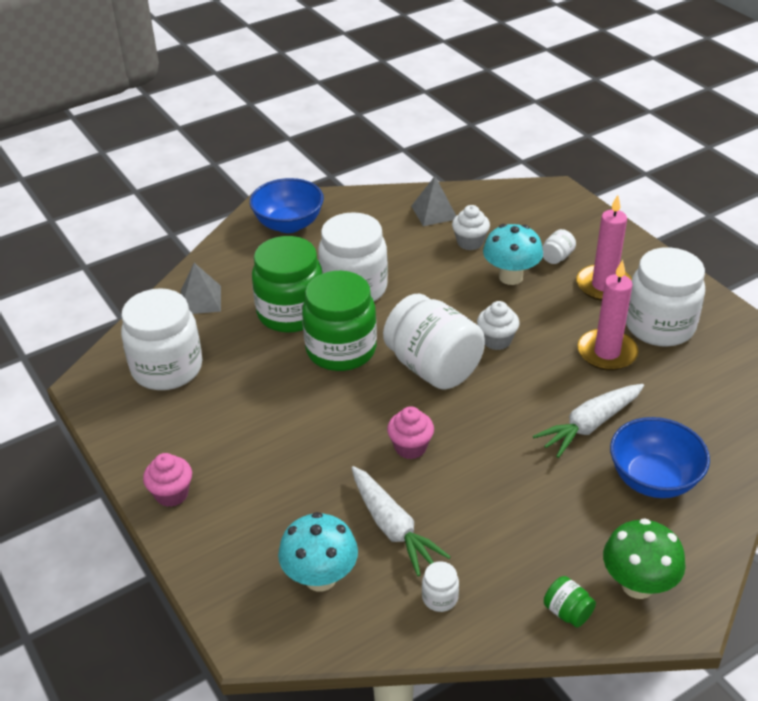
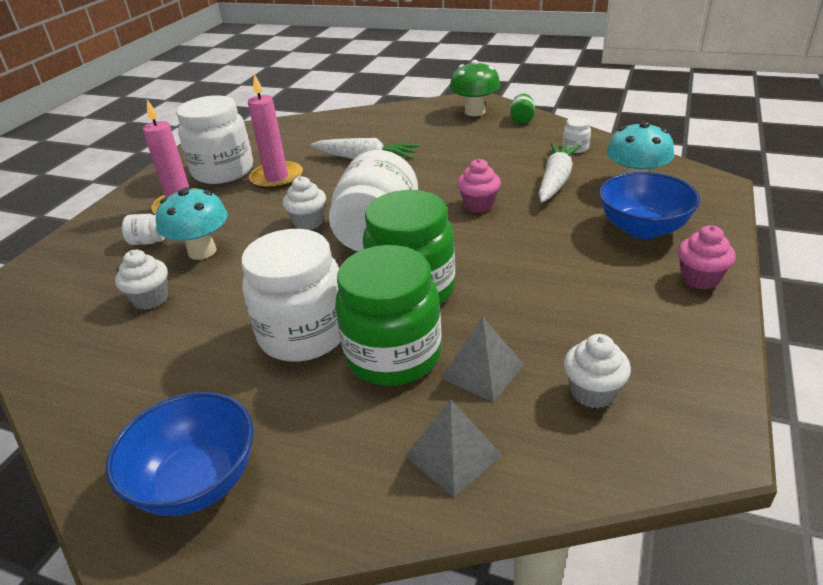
camera: 125 degrees left, 5 degrees down
white jar [121,288,203,390] -> white cupcake [564,334,631,408]
grey pyramid [411,176,456,226] -> grey pyramid moved to [441,316,524,402]
blue bowl [610,417,710,498] -> blue bowl moved to [599,172,700,239]

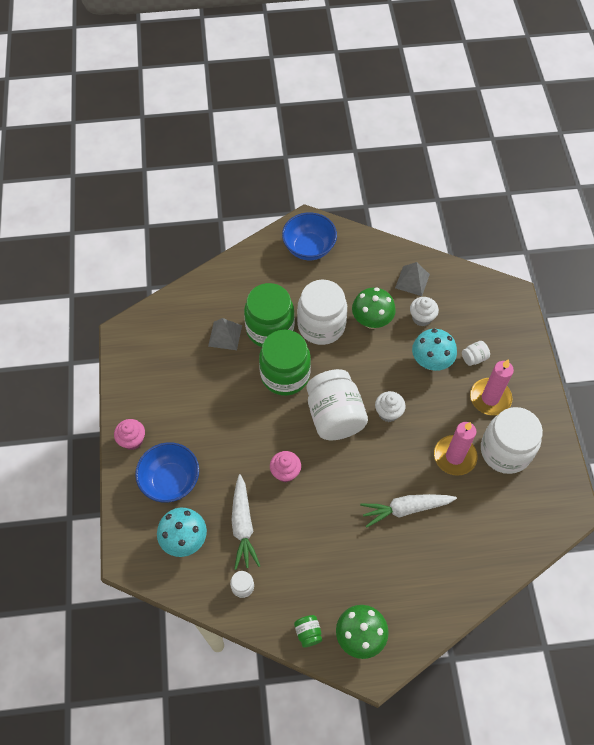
camera: 150 degrees right, 25 degrees up
grey pyramid [405,399,502,497] -> grey pyramid moved to [395,262,430,296]
white cupcake [564,334,631,408] -> none
none -> green mushroom [352,288,396,329]

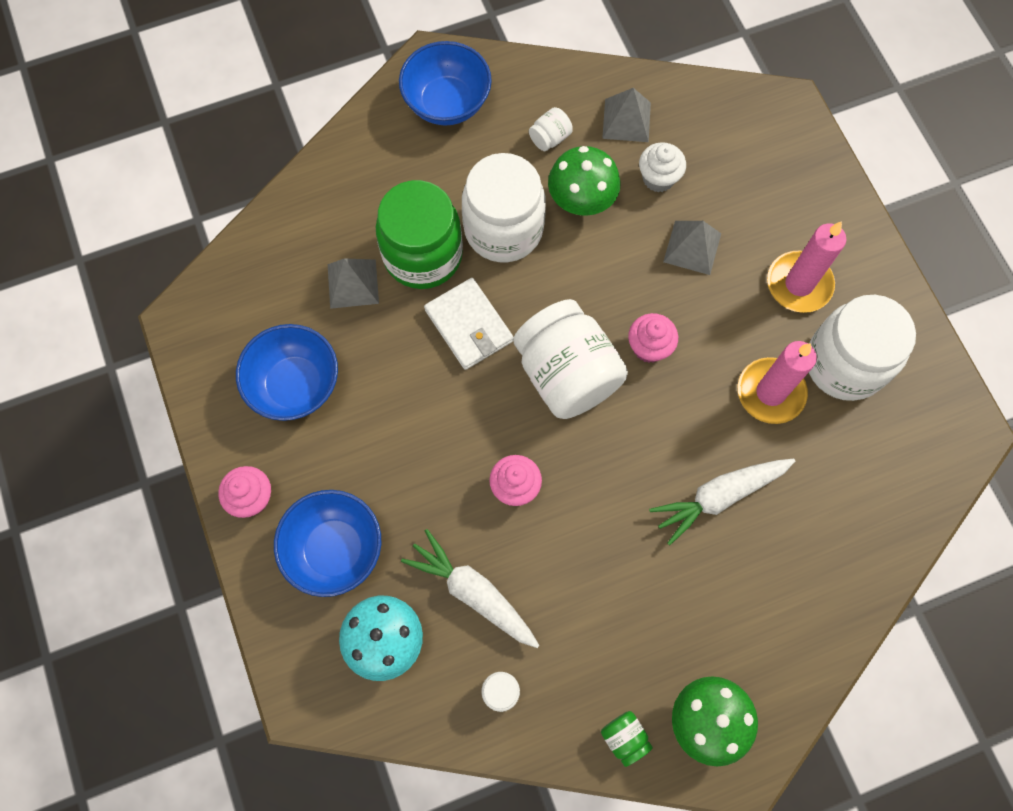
camera: 15 degrees left, 10 degrees up
white carrot [231,474,260,570] -> white carrot turned 150 degrees clockwise [401,529,540,648]
green jar [259,330,311,396] -> white wallet [424,278,514,370]
white cupcake [375,391,406,422] -> pink cupcake [628,313,678,363]
turquoise mushroom [412,329,457,371] -> grey pyramid [663,221,721,275]
white jar [462,341,490,366] -> white jar moved to [529,107,573,151]
none -> blue bowl [236,324,338,421]

